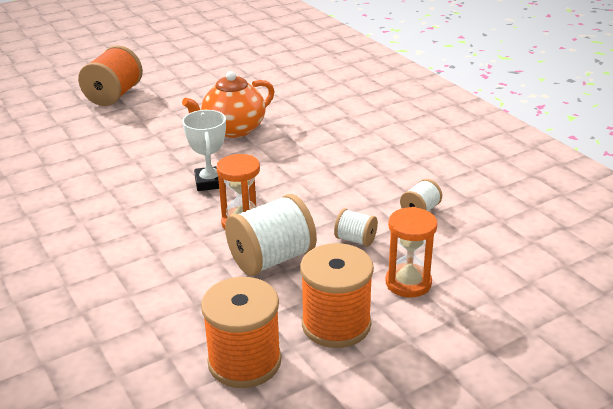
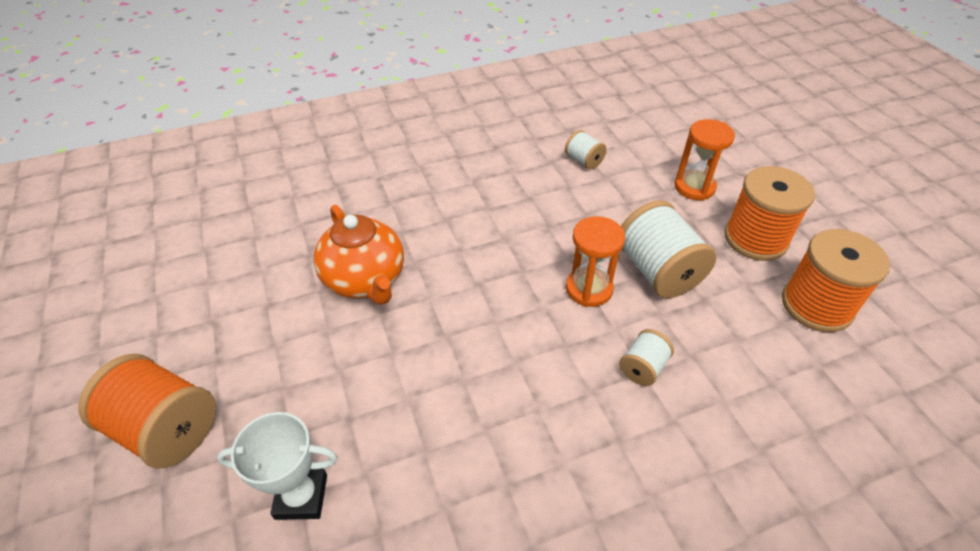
camera: 80 degrees left, 15 degrees up
white trophy [182,110,226,191] -> white trophy moved to [217,412,338,520]
white spool [334,208,378,247] -> white spool moved to [619,329,674,386]

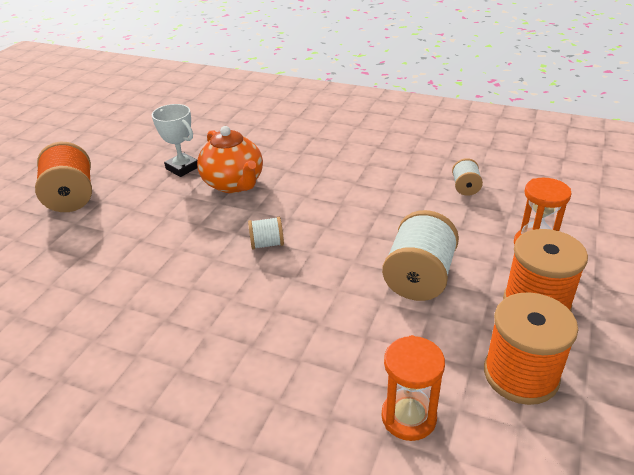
camera: 45 degrees right, 10 degrees down
white trophy [217,412,338,520] -> white trophy moved to [152,104,198,177]
orange teapot [314,205,404,305] -> orange teapot turned 45 degrees counterclockwise [197,126,263,193]
orange hourglass [566,216,625,307] -> orange hourglass moved to [382,335,445,441]
white spool [619,329,674,386] -> white spool moved to [248,217,284,250]

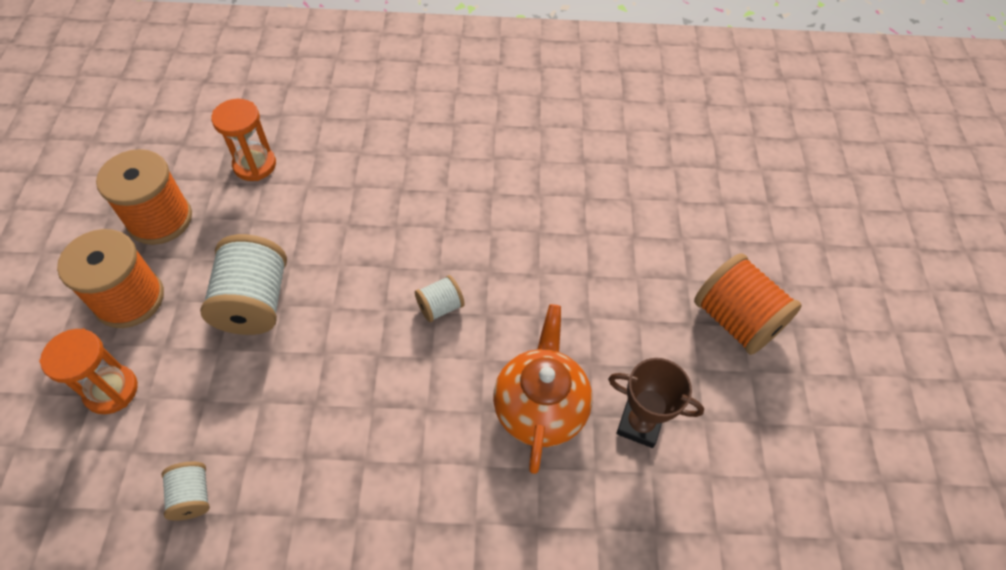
camera: 155 degrees right, 20 degrees up
white trophy [152,104,198,177] -> brown trophy [608,358,704,448]
orange teapot [197,126,263,193] -> orange teapot turned 60 degrees clockwise [493,304,592,474]

